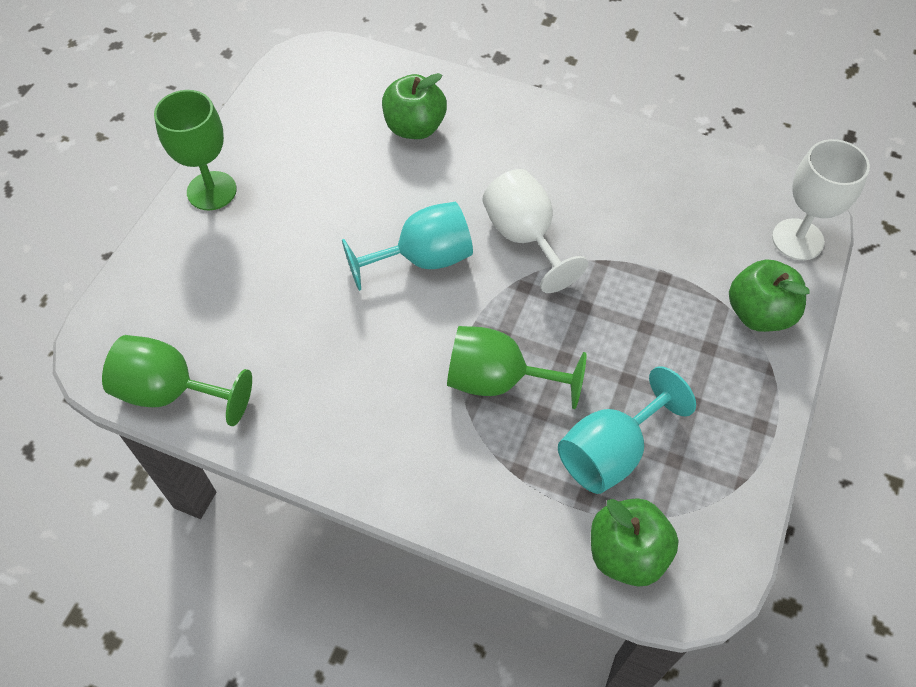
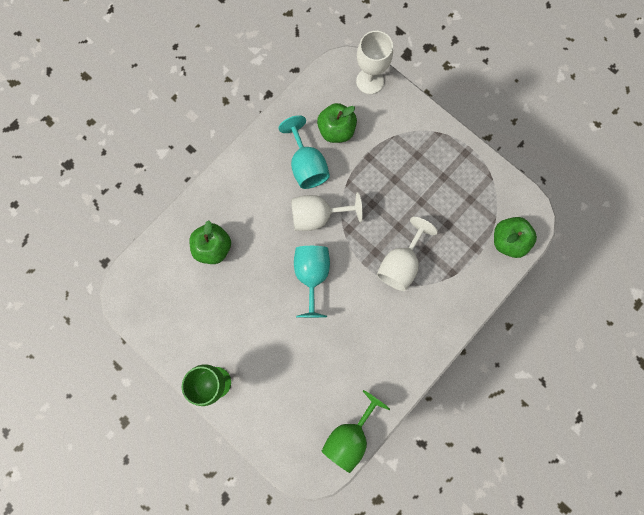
camera: 70 degrees left, 20 degrees up
green goblet [447,326,587,409] -> white goblet [377,217,438,291]
turquoise goblet [558,366,696,494] -> turquoise goblet moved to [279,115,330,189]
green apple [729,259,810,332] -> green apple moved to [317,103,357,143]

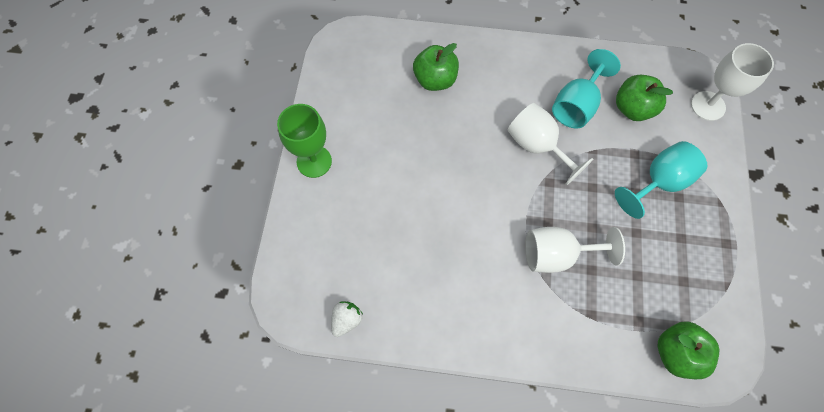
camera: 55 degrees right, 10 degrees down
turquoise goblet [294,246,330,318] -> turquoise goblet moved to [615,141,707,219]
green goblet [321,390,390,473] -> white strawberry [331,301,363,337]

